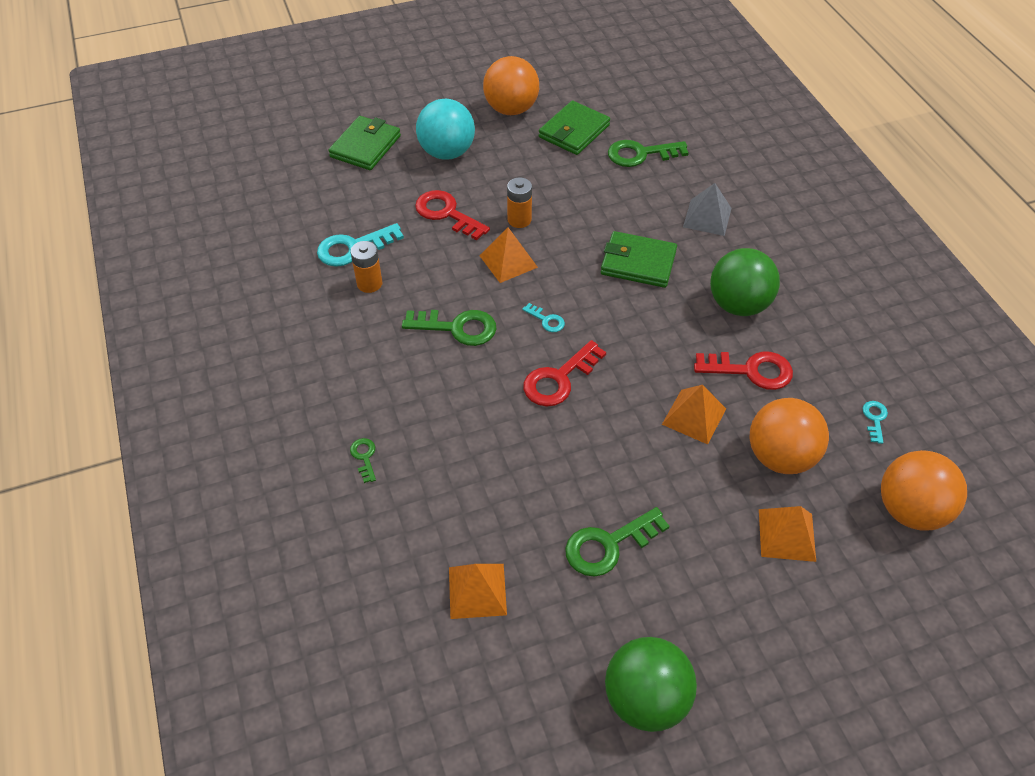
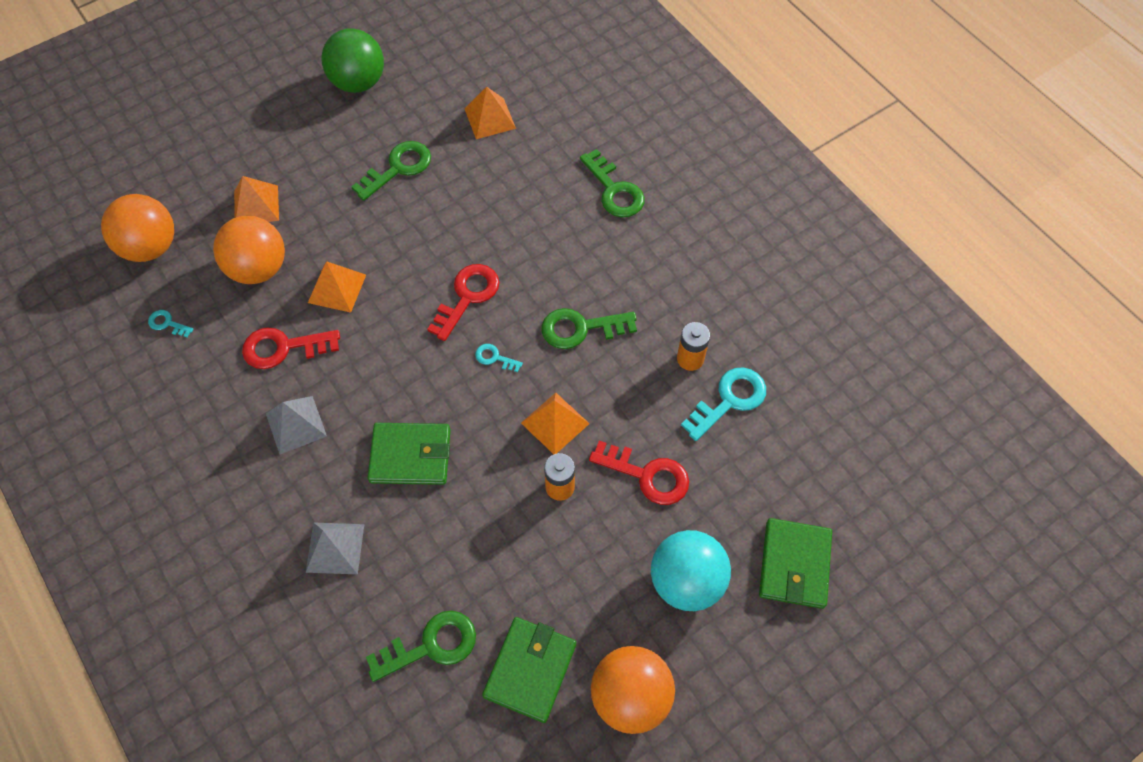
camera: 165 degrees right, 10 degrees up
green key [350,438,376,483] -> green key [580,149,645,218], size x1.98
green ball [710,248,780,316] -> grey pyramid [266,396,327,454]
turquoise key [862,401,888,444] -> turquoise key turned 120 degrees clockwise [148,310,193,337]

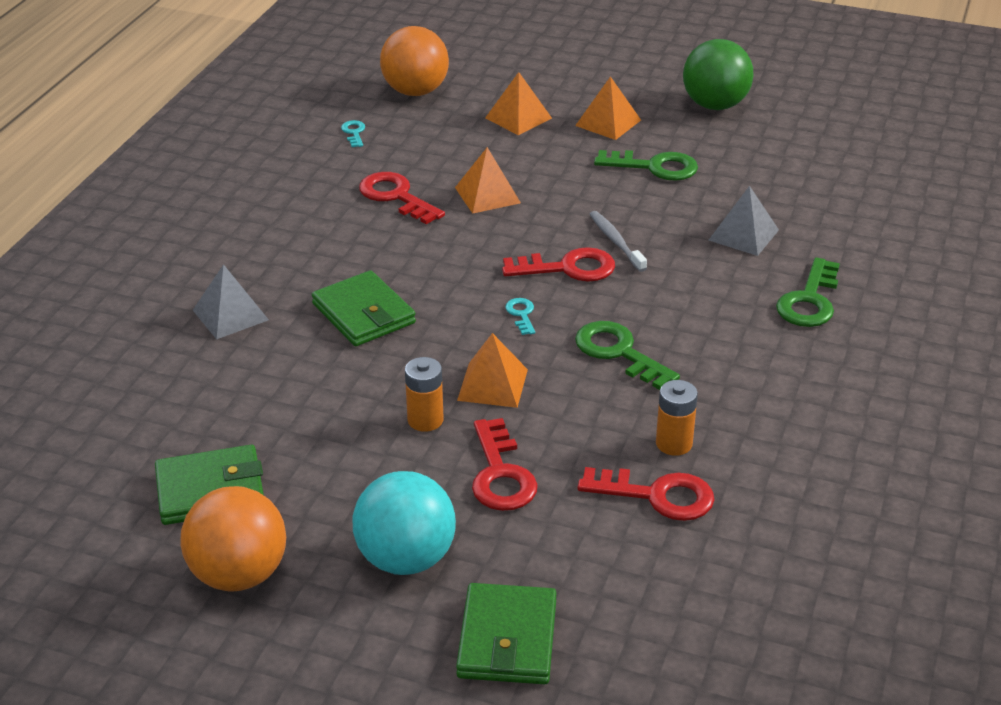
camera: 55 degrees right, 25 degrees down
orange ball [213,216,285,284] -> none
grey pyramid [266,396,327,454] -> grey pyramid moved to [709,186,779,256]
green key [366,610,476,682] -> none
orange pyramid [465,87,516,139] -> orange pyramid moved to [575,76,641,140]
turquoise key [681,367,766,441] -> red key [578,467,714,521]
green wallet [759,518,832,609] -> green wallet turned 60 degrees counterclockwise [456,583,557,684]
none -> grey toothbrush [590,211,647,272]

